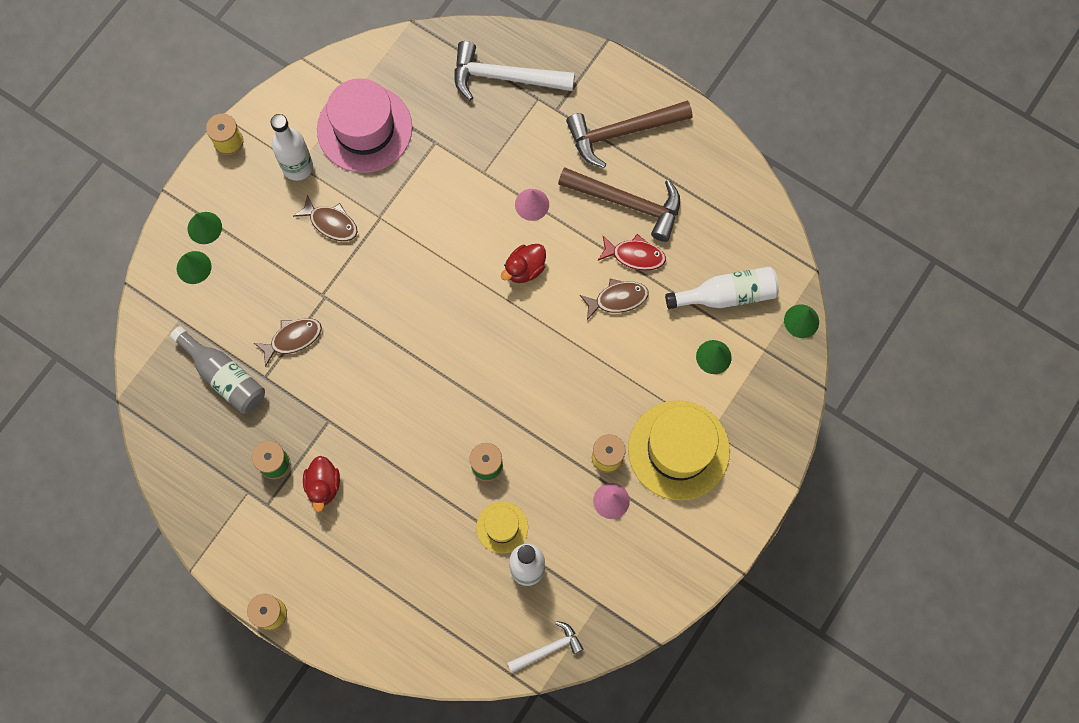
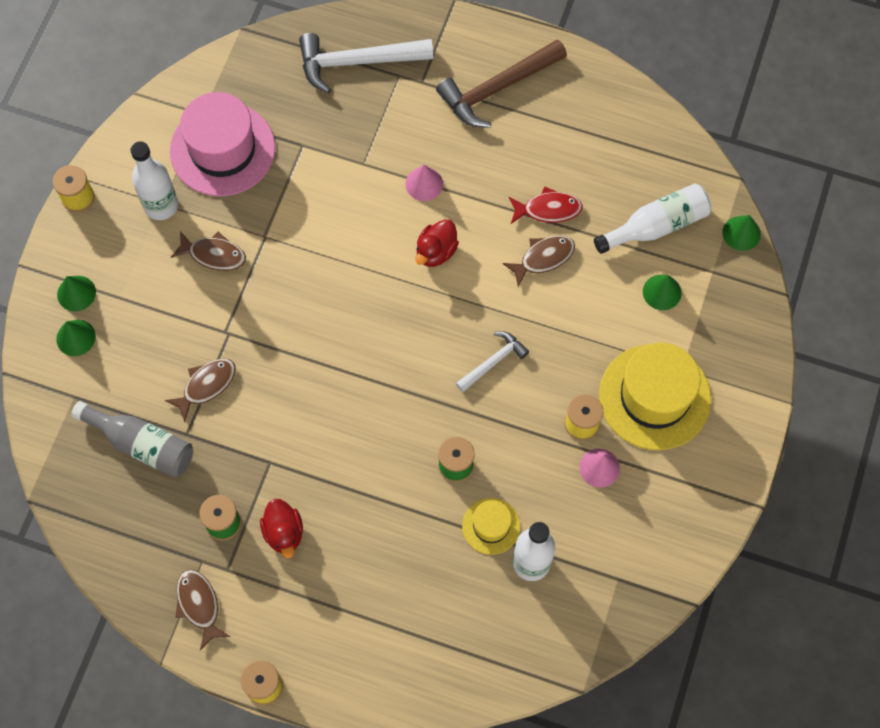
camera: 15 degrees left, 5 degrees down
white hammer [507,621,584,673] -> white hammer moved to [456,331,529,392]
brown hammer [558,167,680,242] -> none
none -> brown fish [175,569,231,650]

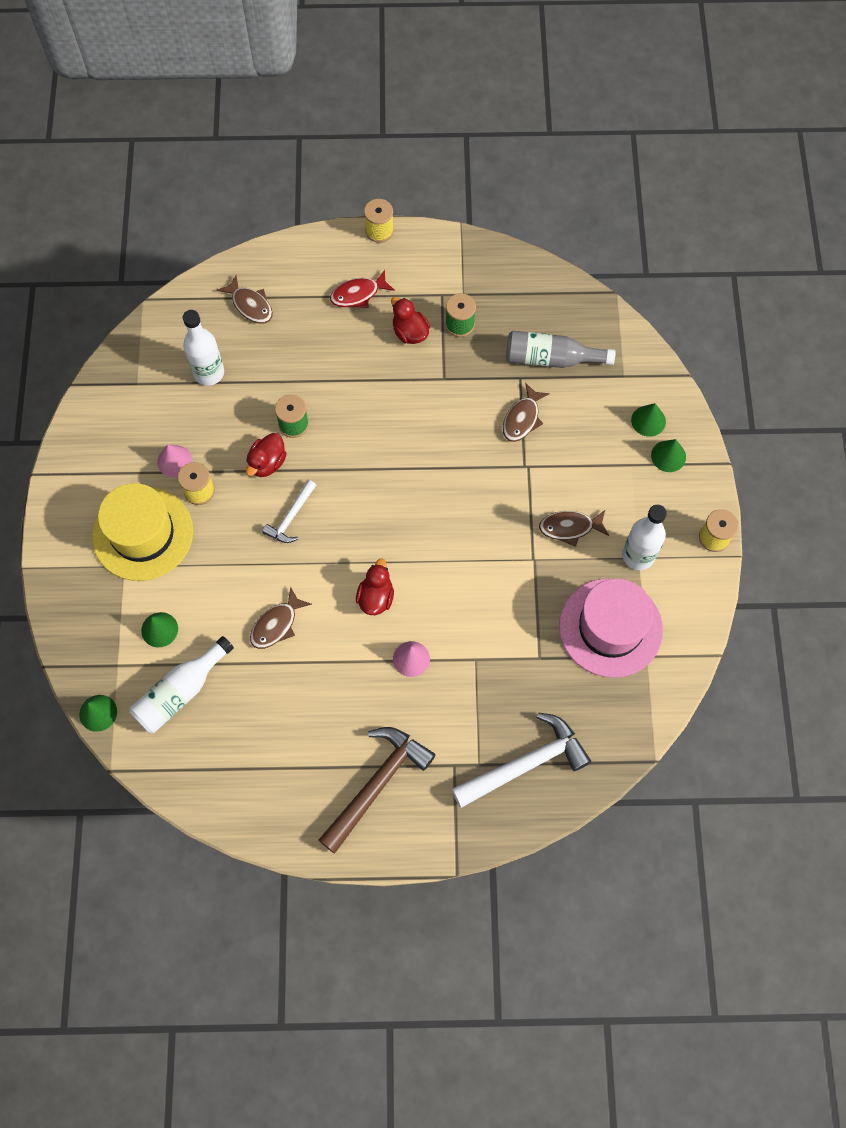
camera: 160 degrees right, 0 degrees up
brown fish [175,569,231,650] -> brown fish moved to [217,275,273,324]
yellow hat [462,498,520,555] -> none
red fish [509,186,583,224] -> red fish moved to [330,270,395,308]
none -> red duck [246,433,287,477]

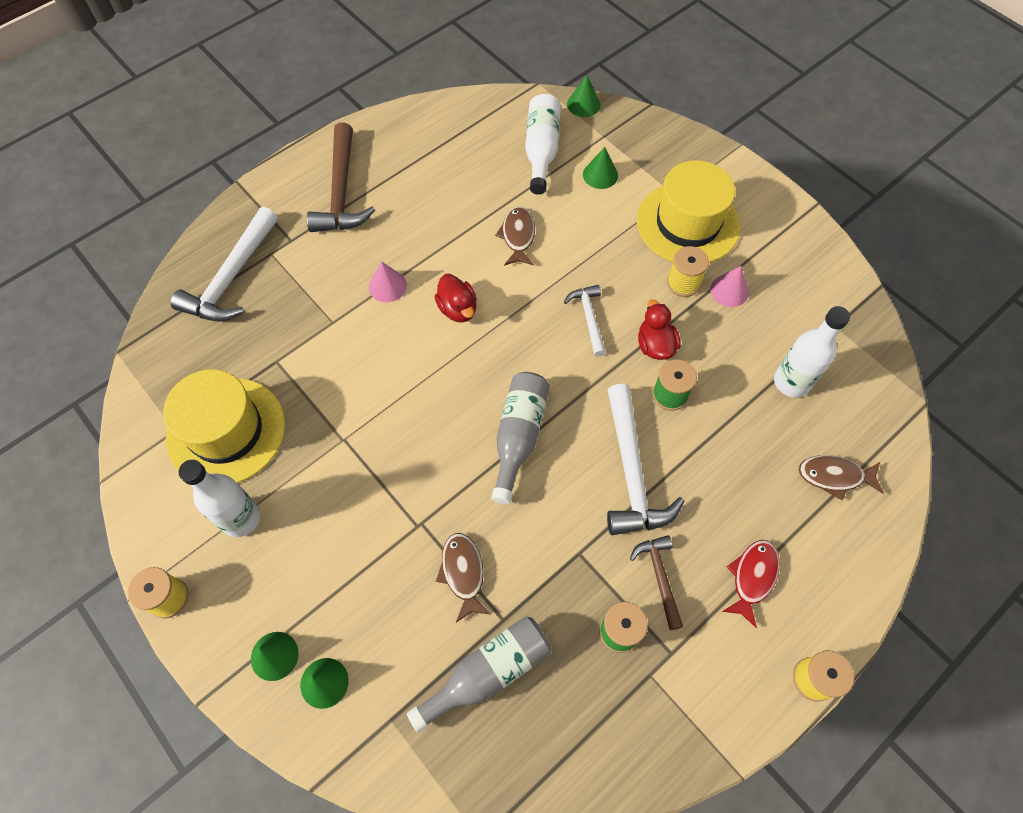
camera: 140 degrees right, 5 degrees down
red duck [391,297,430,344] -> brown hammer [630,535,683,630]
brown fish [539,510,609,547] -> none
pink hat [559,578,663,678] -> yellow hat [163,369,285,483]
none -> grey bottle [491,372,550,504]
none -> white hammer [607,384,685,535]

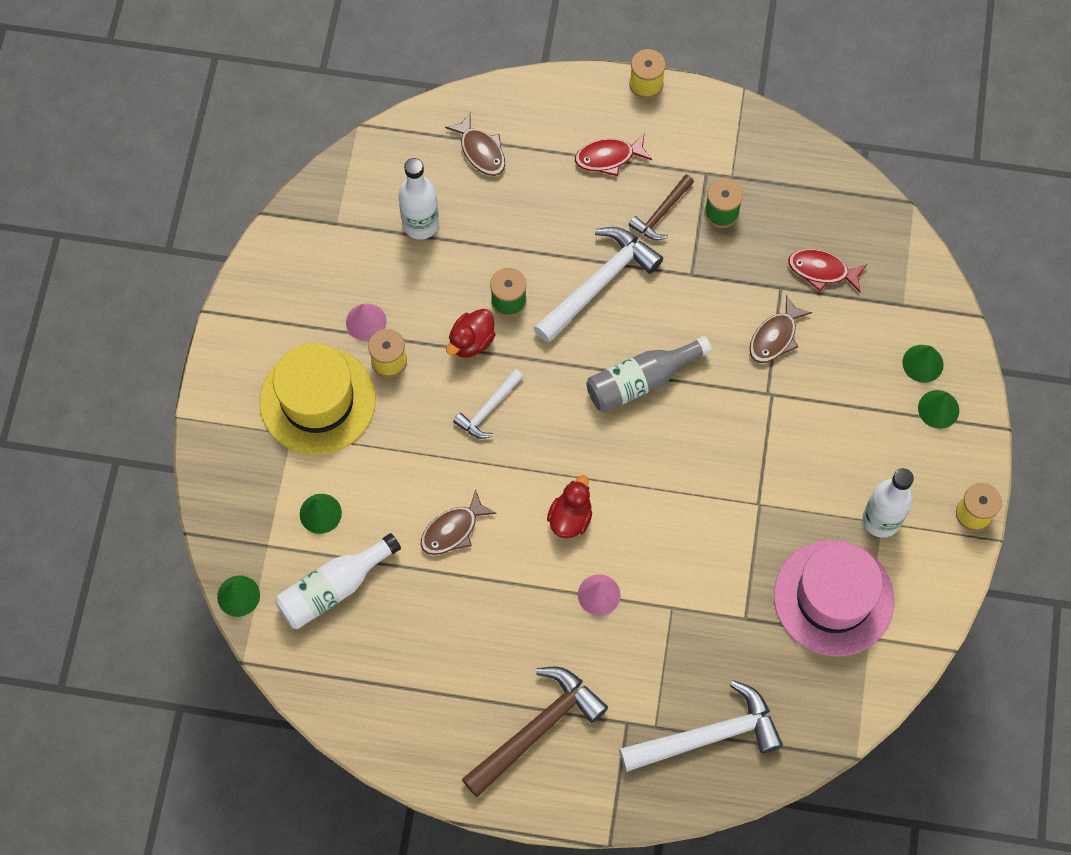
camera: 130 degrees left, 5 degrees up
yellow hat [163,369,285,483] -> pink hat [774,540,894,657]
grey bottle [407,616,552,733] -> red fish [788,249,867,292]

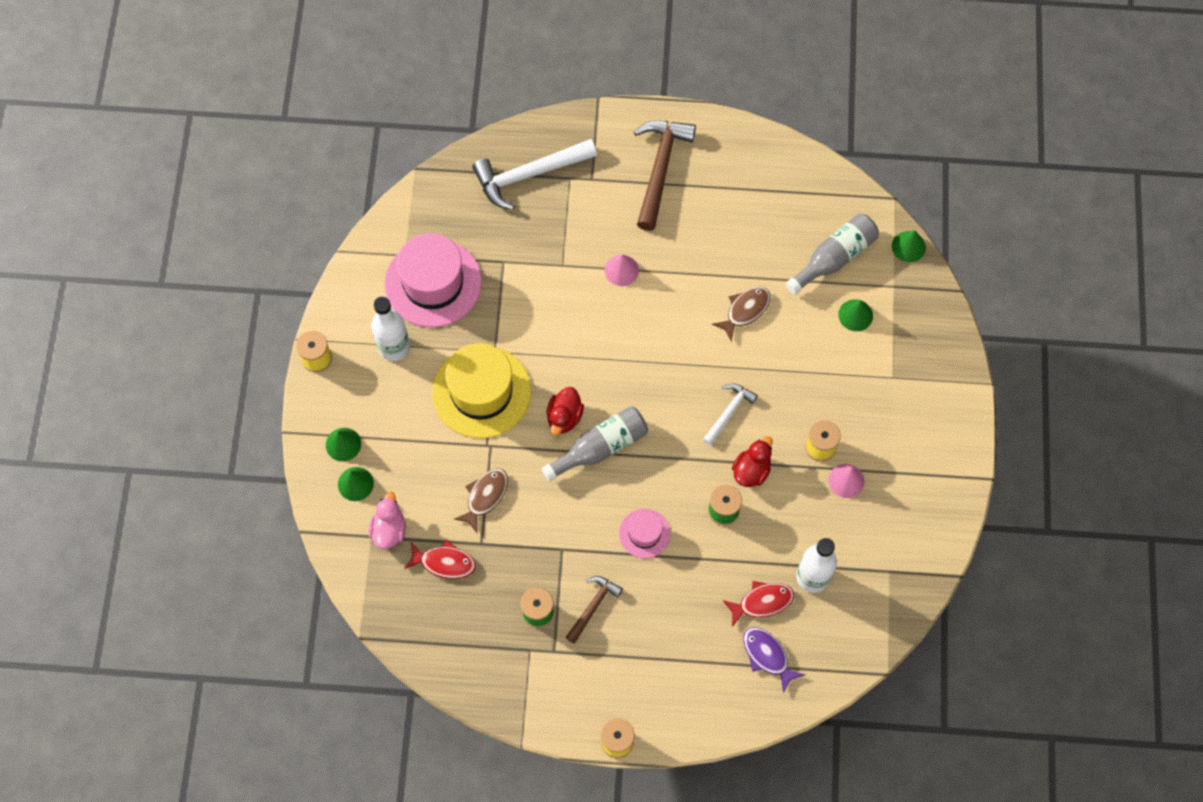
camera: 175 degrees right, 0 degrees up
yellow hat [259,343,376,455] -> yellow hat moved to [432,343,531,438]
white bottle [275,533,401,629] -> grey bottle [786,213,879,295]
brown fish [445,113,505,176] -> purple fish [743,627,805,693]
brown hammer [462,667,608,797] -> brown hammer turned 150 degrees clockwise [634,120,696,231]
white hammer [534,227,663,343] -> pink hat [619,509,671,558]
red duck [547,475,592,538] -> red duck moved to [546,387,584,435]
red fish [575,134,652,176] -> red fish moved to [722,581,794,627]
none -> pink duck [369,492,406,549]

